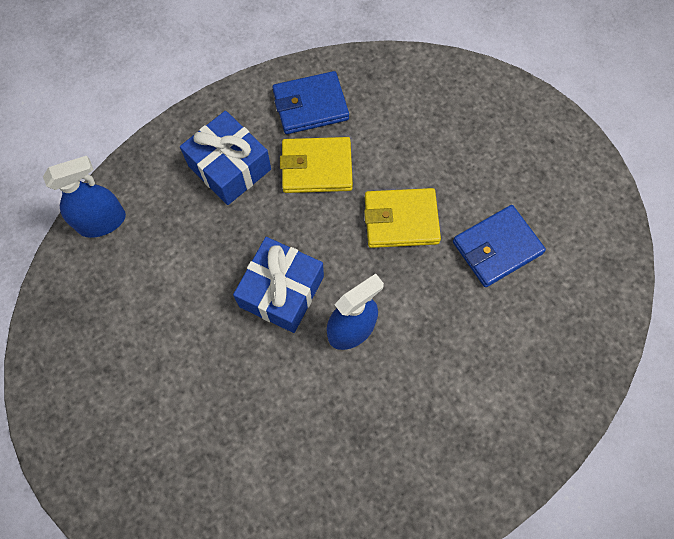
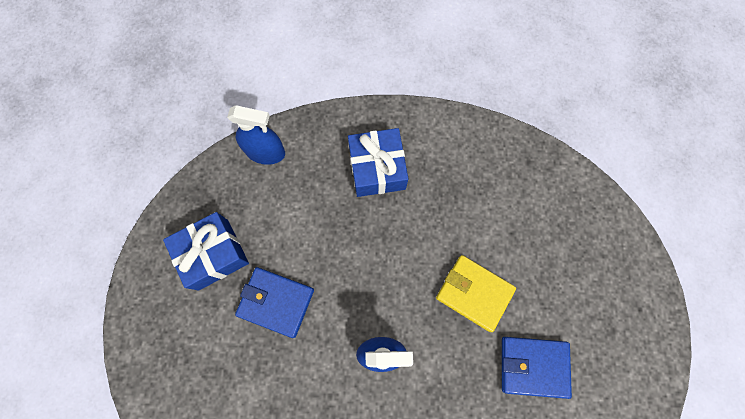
camera: 35 degrees right, 5 degrees up
blue gift [233,237,324,333] -> blue gift moved to [163,212,249,291]
blue wallet [272,71,349,134] -> blue wallet moved to [235,267,314,338]
yellow wallet [280,137,353,193] -> none

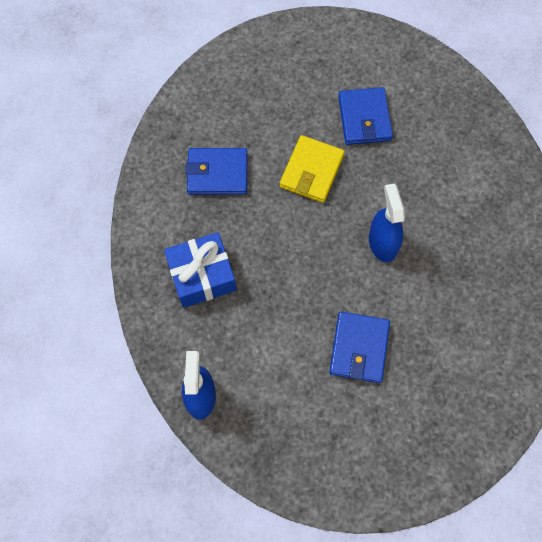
camera: 100 degrees left, 5 degrees down
blue gift [163,212,249,291] -> none
none -> blue wallet [185,148,247,195]

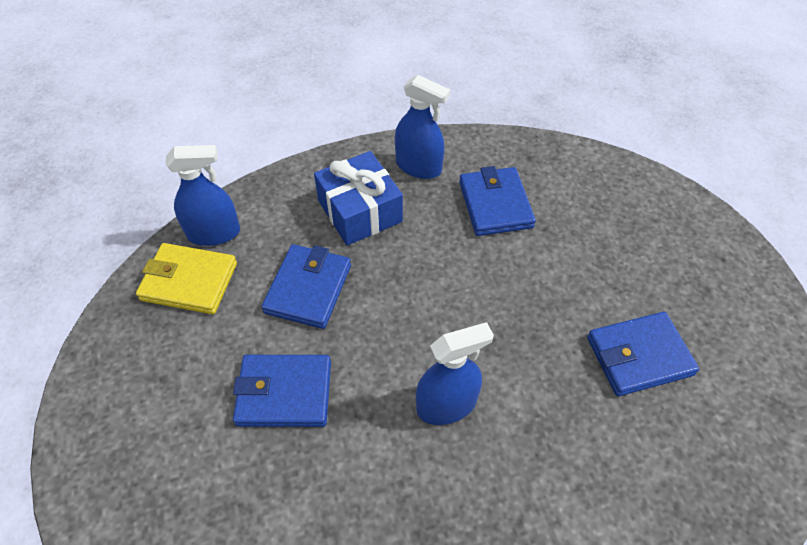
camera: 80 degrees right, 15 degrees down
yellow wallet [280,135,345,203] -> yellow wallet moved to [136,243,237,314]
none -> blue wallet [261,244,351,329]
none -> blue spray bottle [395,75,450,179]

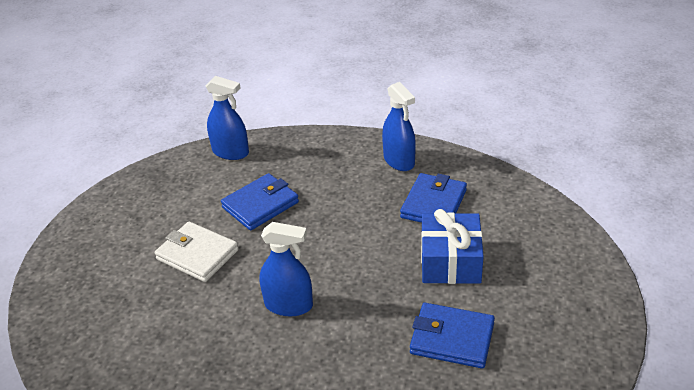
camera: 35 degrees right, 15 degrees down
yellow wallet [136,243,237,314] -> none
blue wallet [233,355,331,427] -> white wallet [155,221,238,282]
blue gift [314,151,403,246] -> blue gift moved to [421,209,484,284]

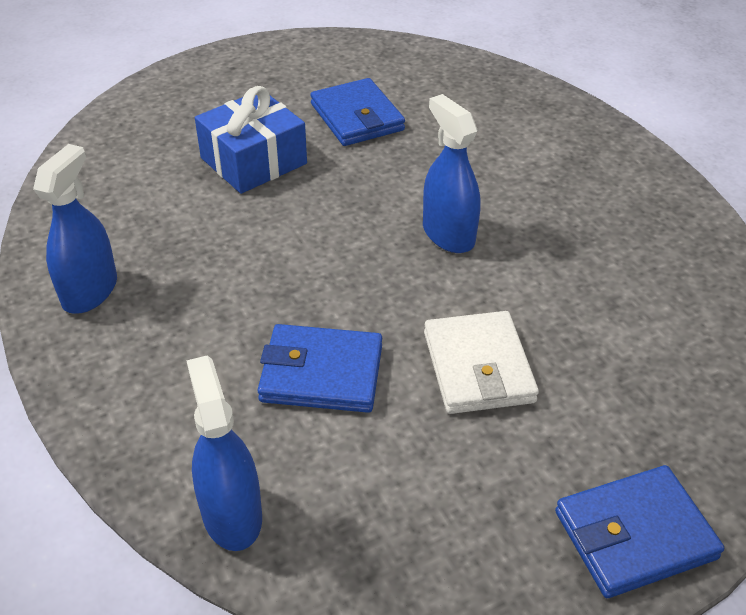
camera: 135 degrees left, 5 degrees up
blue wallet [400,173,467,223] -> blue wallet moved to [555,465,724,598]

